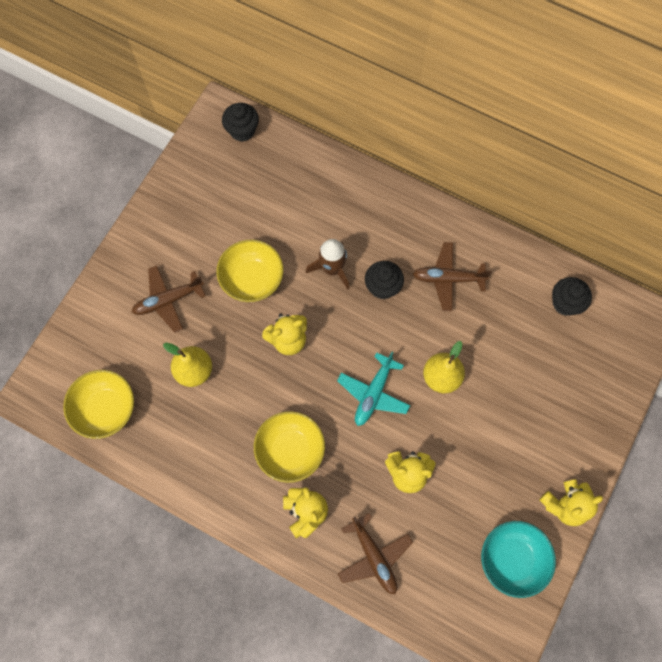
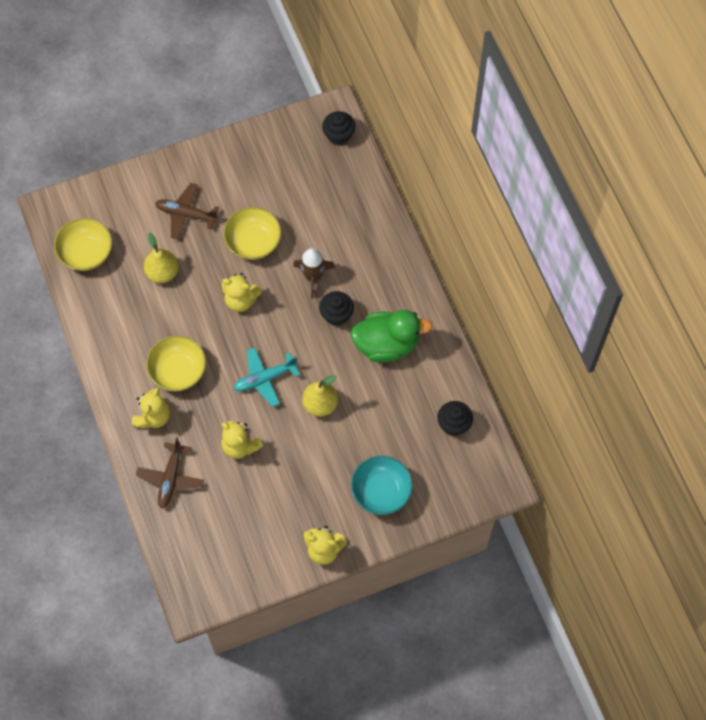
camera: 40 degrees right, 5 degrees down
brown plane [413,242,492,311] -> green duck [351,310,433,362]
turquoise bowl [481,521,556,598] -> turquoise bowl moved to [351,456,413,515]

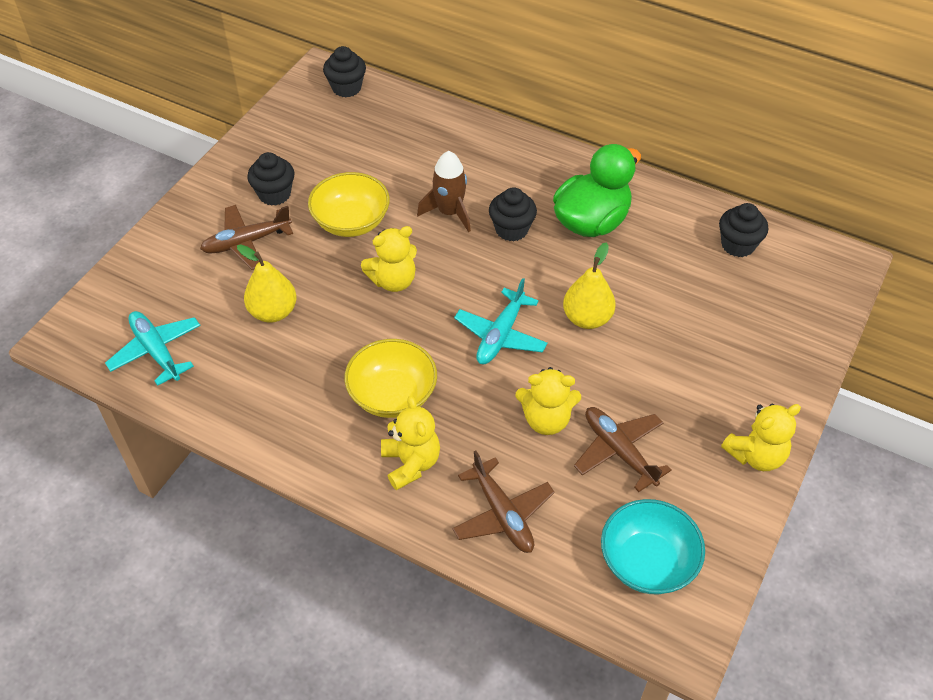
camera: 40 degrees left, 15 degrees down
yellow bowl [54,218,112,271] -> turquoise plane [105,311,201,386]
turquoise bowl [351,456,413,515] -> turquoise bowl moved to [601,499,705,594]
none -> black cupcake [247,152,295,206]
none -> brown plane [574,407,671,492]

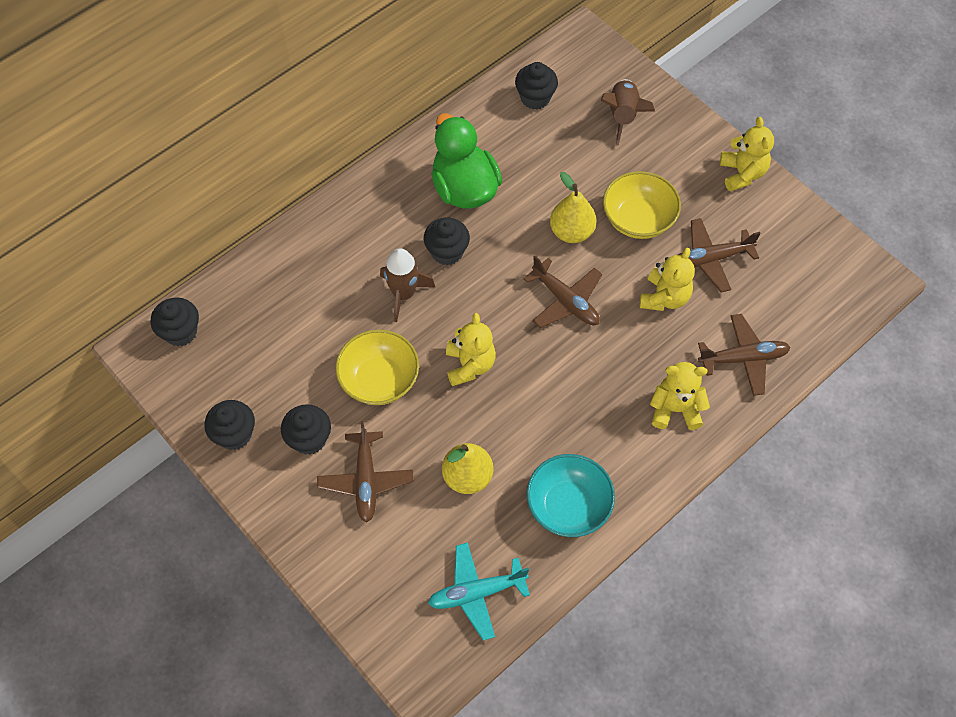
camera: 70 degrees left, 10 degrees up
yellow bowl [344,339,437,418] -> yellow bowl moved to [603,171,681,239]
turquoise plane [454,278,548,364] -> brown plane [523,256,602,328]
turquoise bowl [601,499,705,594] -> turquoise bowl moved to [527,454,615,537]
none -> black cupcake [204,400,255,450]
none -> brown rocket [601,79,655,146]

